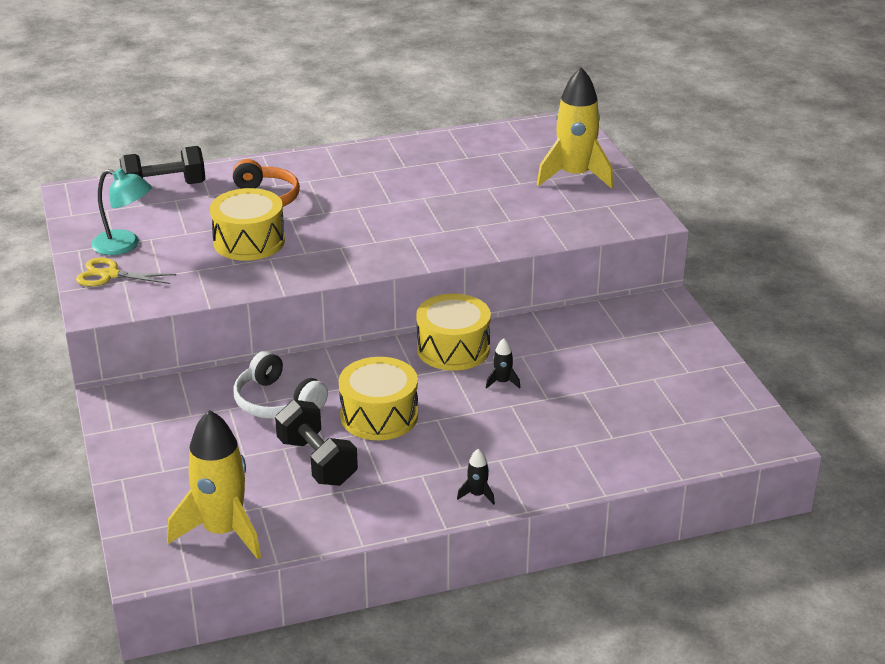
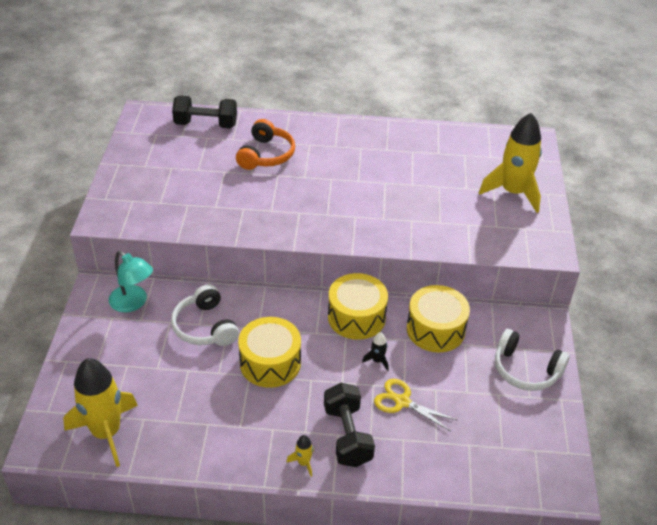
camera: 20 degrees right, 10 degrees up
yellow scissors [76,258,176,286] -> yellow scissors moved to [374,379,457,431]
turquoise lamp [91,168,152,255] -> turquoise lamp moved to [109,251,153,313]
yellow drum [210,188,285,261] -> yellow drum moved to [407,285,470,352]
black dumbbell [275,400,358,486] -> black dumbbell moved to [324,383,375,467]
black rocket [457,449,495,505] -> yellow rocket [286,435,314,477]
none -> white headphones [495,329,570,391]

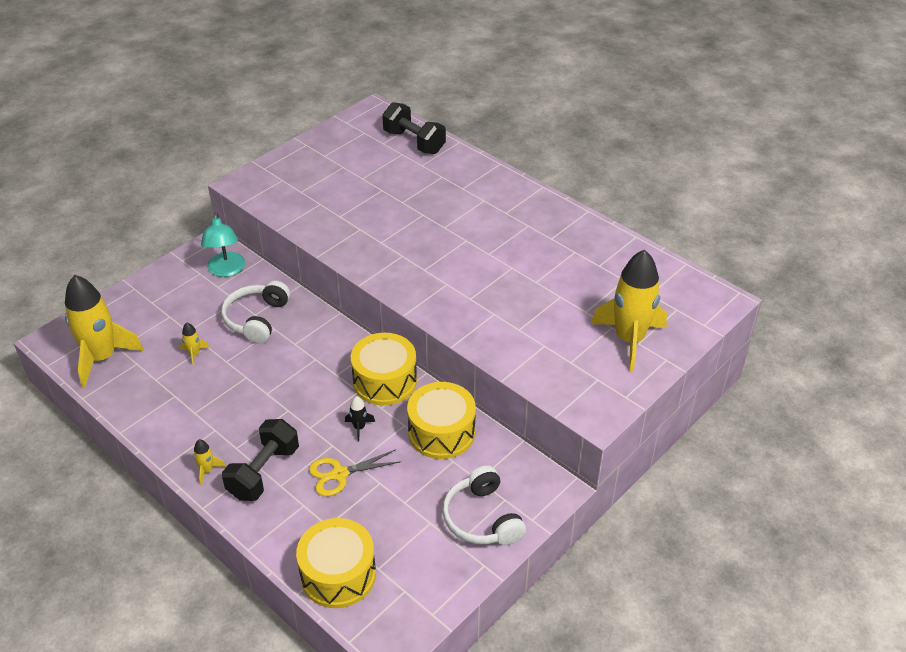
camera: 40 degrees right, 0 degrees up
orange headphones [236,119,295,170] -> none
yellow drum [238,317,301,388] -> yellow drum moved to [296,518,376,608]
yellow scissors [374,379,457,431] -> yellow scissors turned 90 degrees counterclockwise [309,449,400,496]
none -> yellow rocket [180,323,209,366]

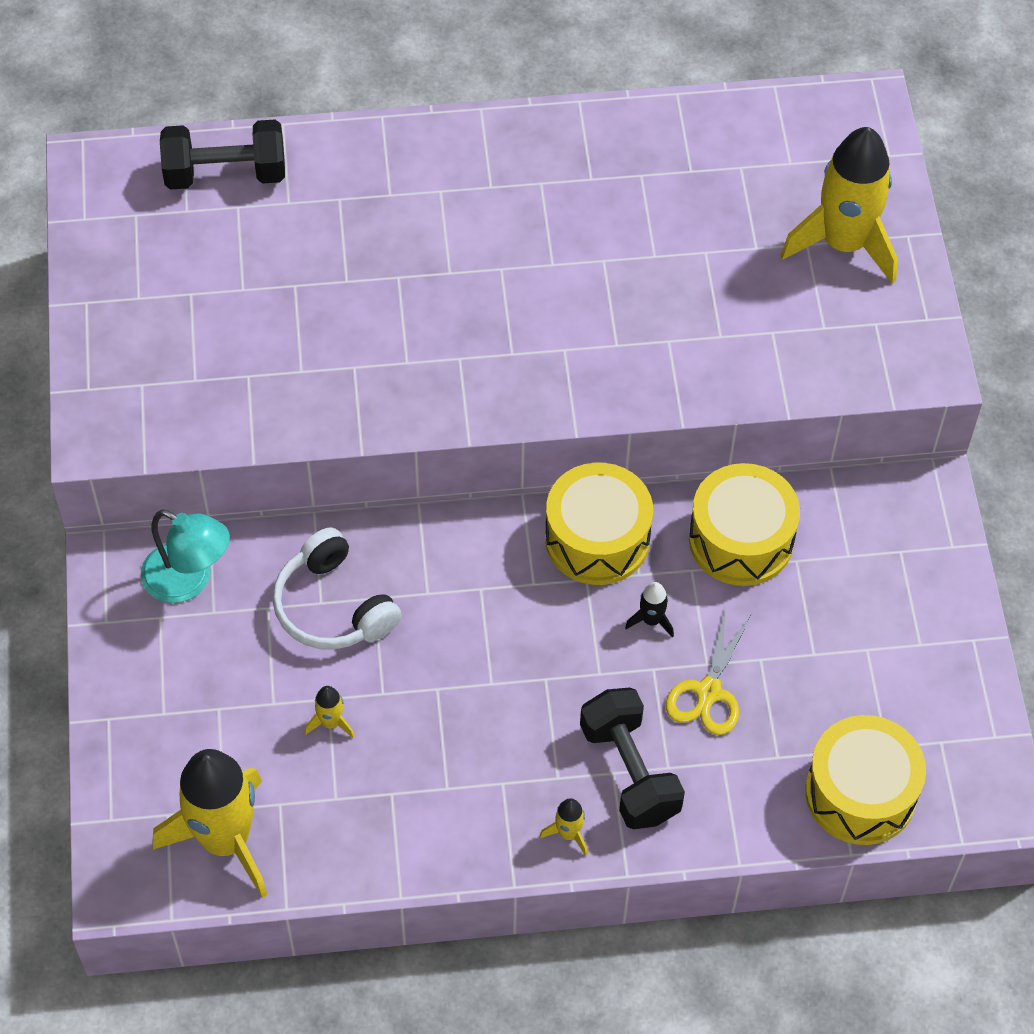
camera: 50 degrees left, 15 degrees up
white headphones [443,465,526,545] -> none

